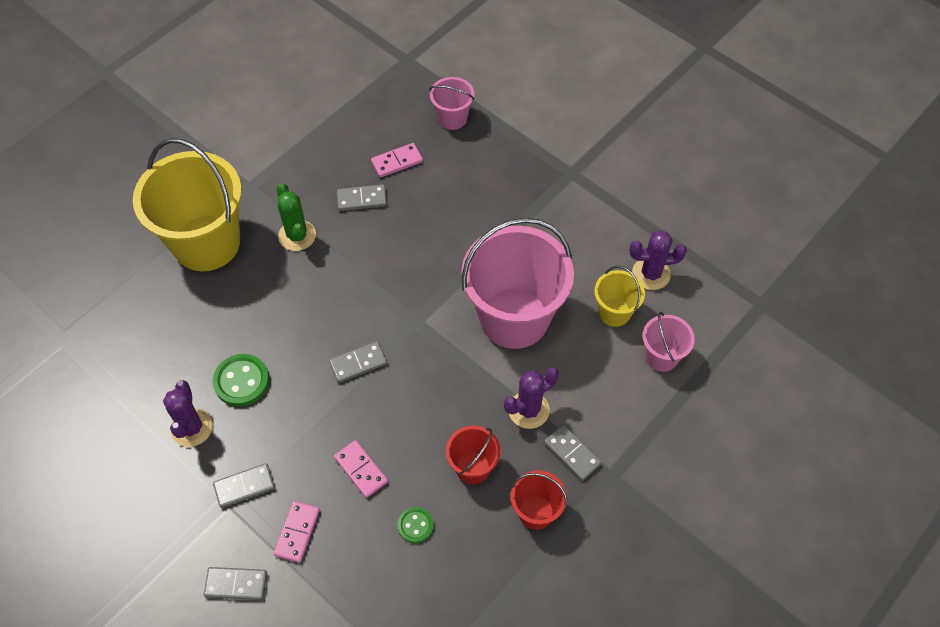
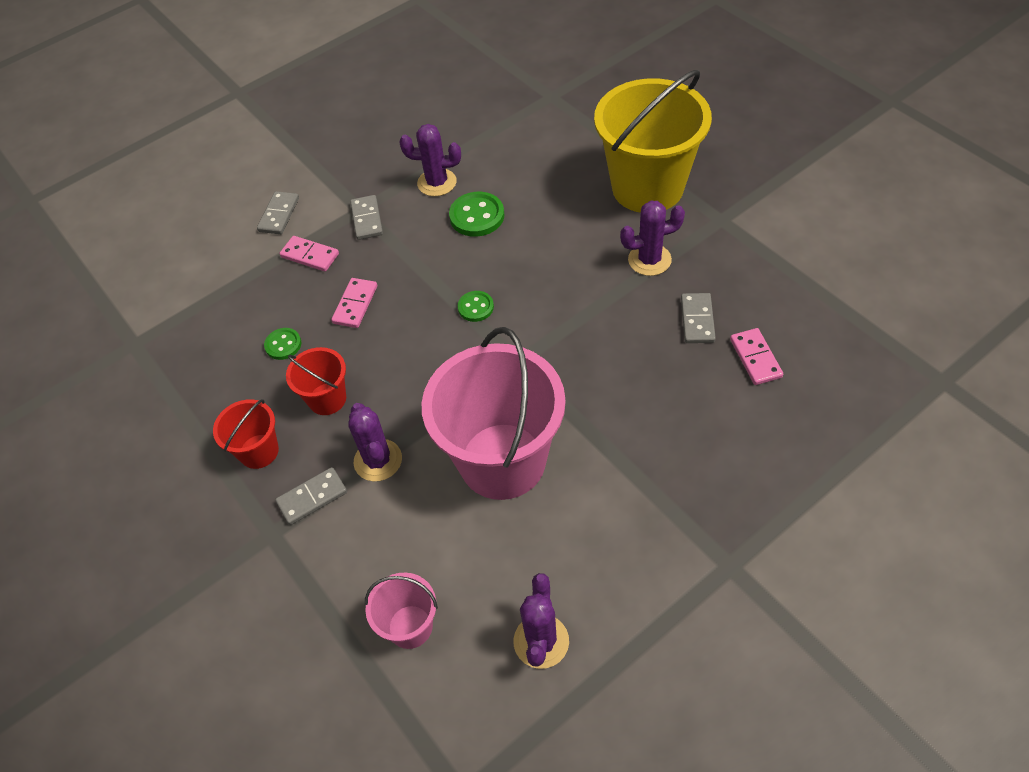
camera: 105 degrees right, 5 degrees down
green cactus [277,183,316,251] -> purple cactus [620,200,685,276]
grey domino [329,341,387,383] -> green button [458,291,494,322]
pink domino [334,440,388,498] -> pink domino turned 45 degrees counterclockwise [331,278,377,328]
pink bucket [429,77,475,130] -> none
yellow bucket [594,266,645,327] -> none

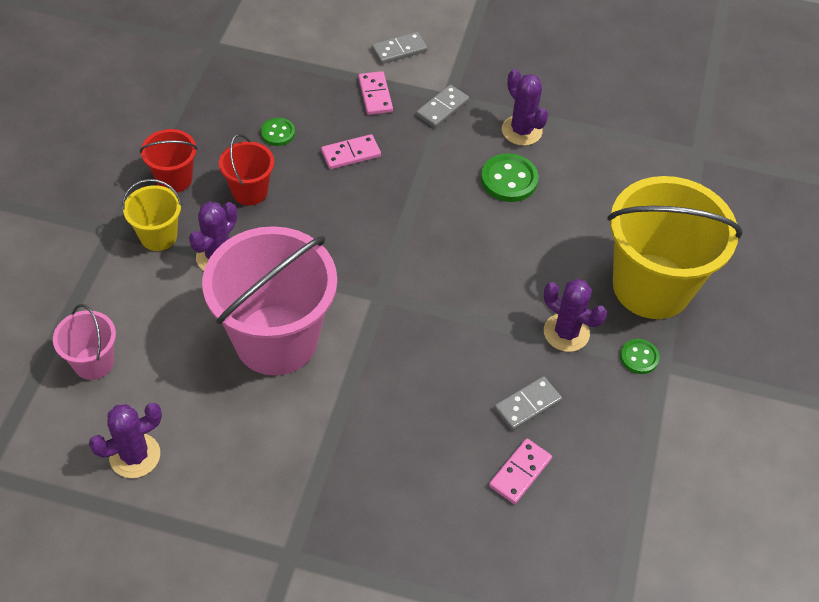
camera: 45 degrees right, 0 degrees up
grey domino [275,467,347,525] -> yellow bucket [122,179,182,251]
green button [458,291,494,322] -> green button moved to [620,339,659,374]

